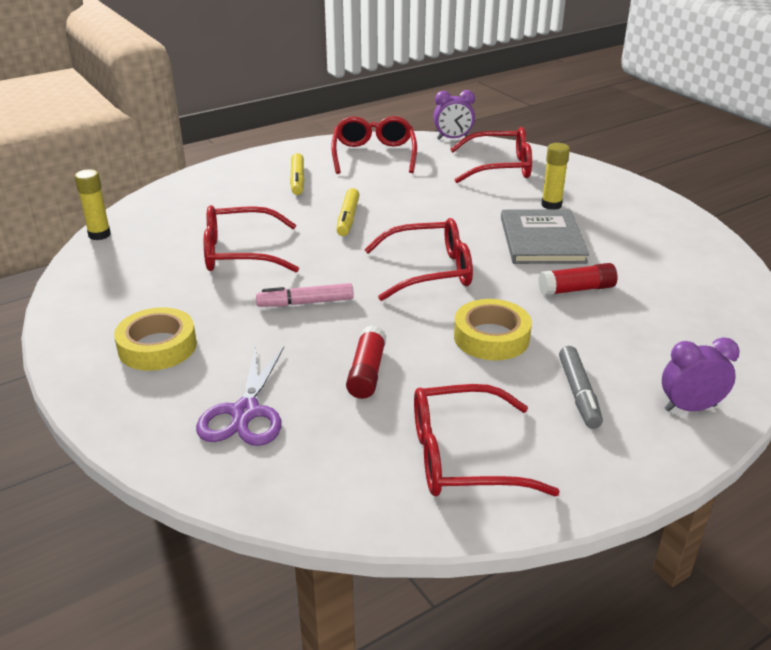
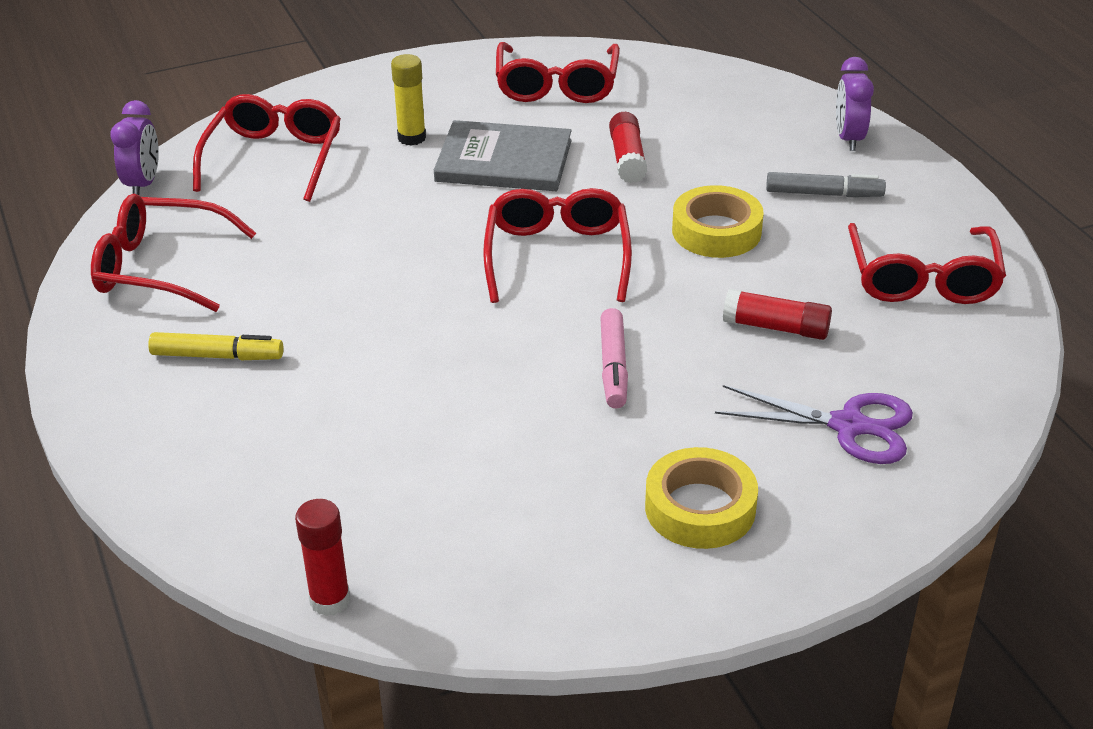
camera: 80 degrees left, 5 degrees up
yellow glue stick [74,169,111,240] -> red glue stick [295,499,350,616]
red glasses [204,205,299,272] -> red glasses moved to [496,42,620,103]
yellow marker [337,188,360,236] -> none

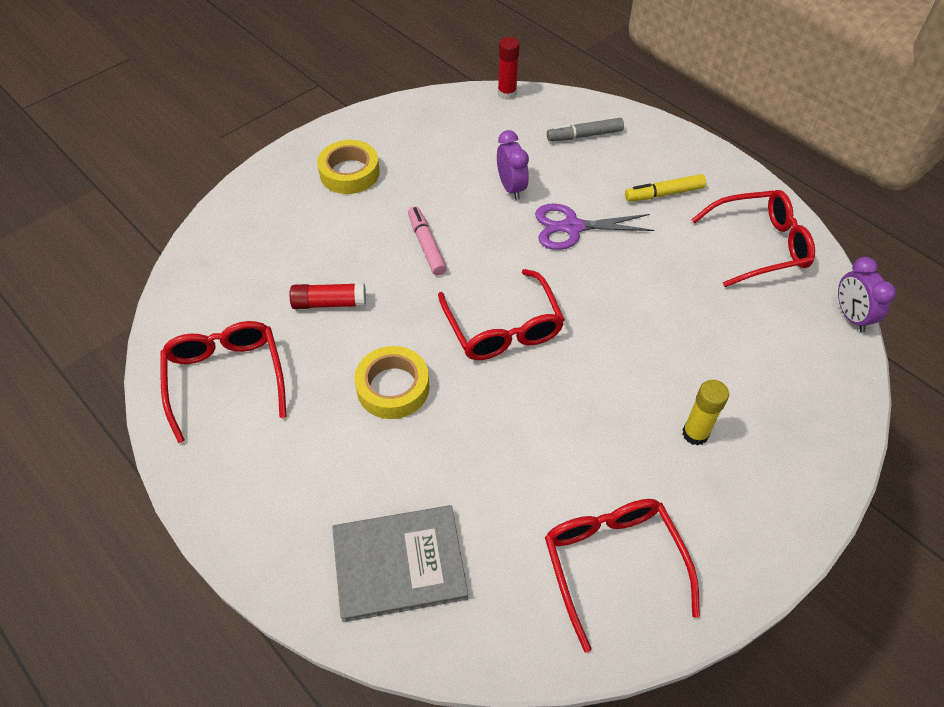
camera: 160 degrees right, 15 degrees up
red glasses [193,94,341,202] -> none
grey book [434,120,572,191] -> grey book moved to [332,505,468,622]
red glue stick [609,112,647,183] -> none
purple scissors [715,385,913,464] -> purple scissors moved to [535,203,655,250]
grey marker [766,172,886,197] -> grey marker moved to [547,118,624,141]
purple clock [836,57,874,151] -> purple clock moved to [497,130,529,200]

